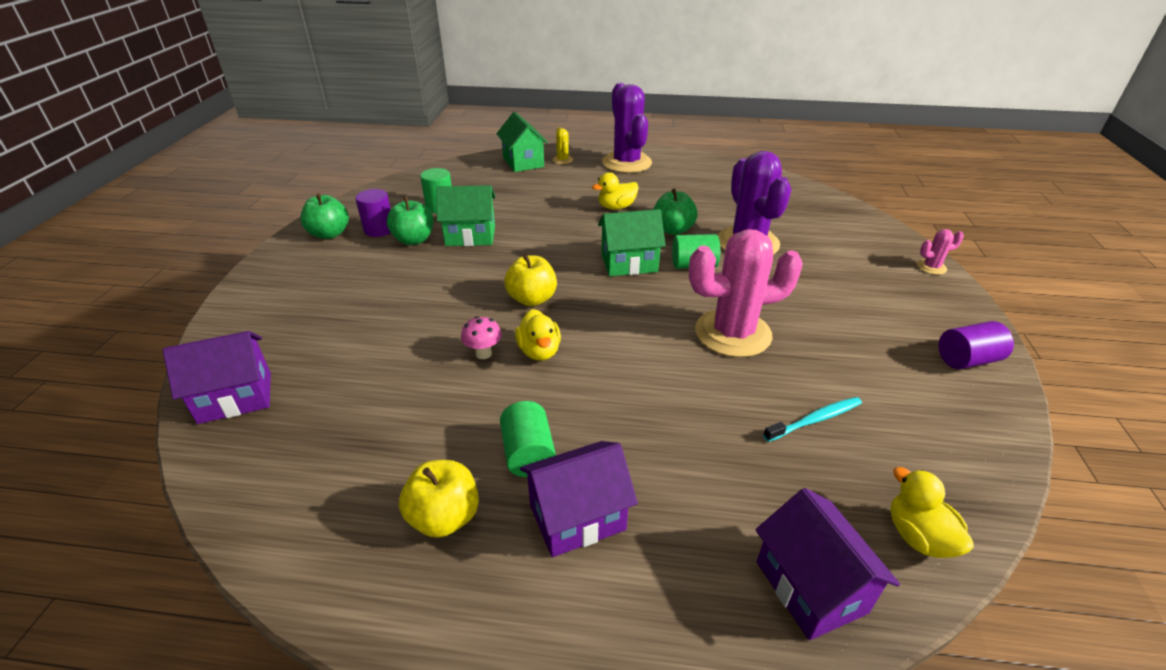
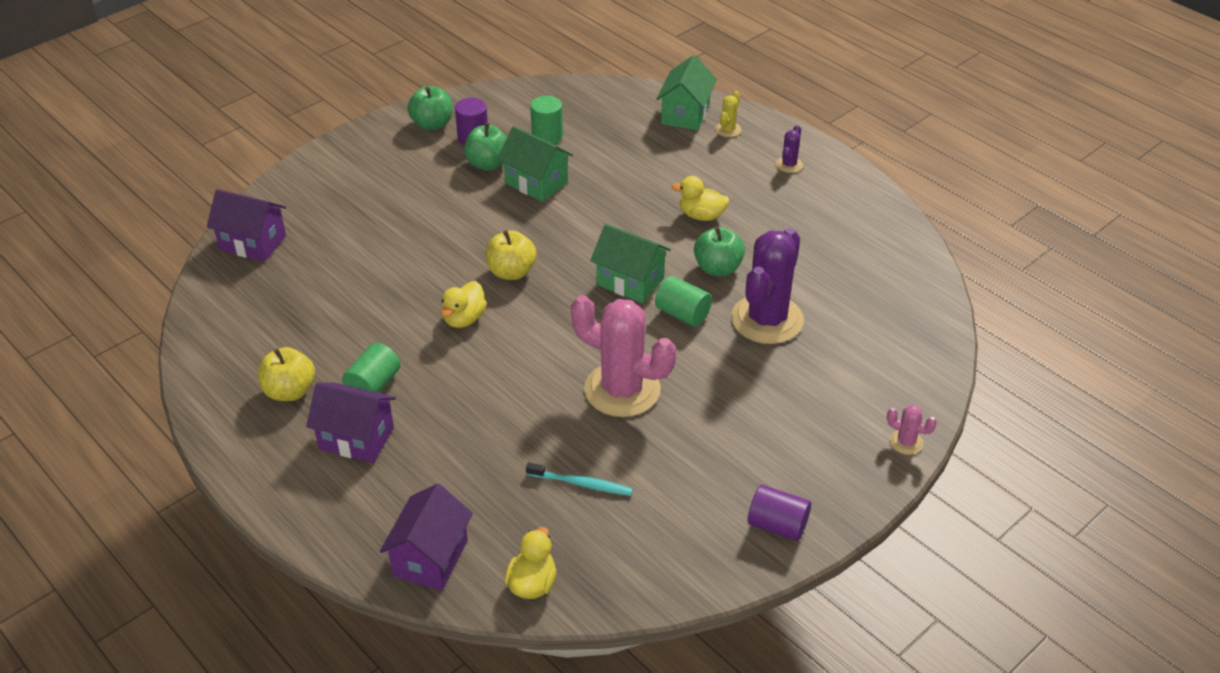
camera: 40 degrees right, 5 degrees up
pink mushroom [461,316,502,359] -> none
purple cactus [602,83,652,173] -> purple cactus [776,125,803,173], size x0.42

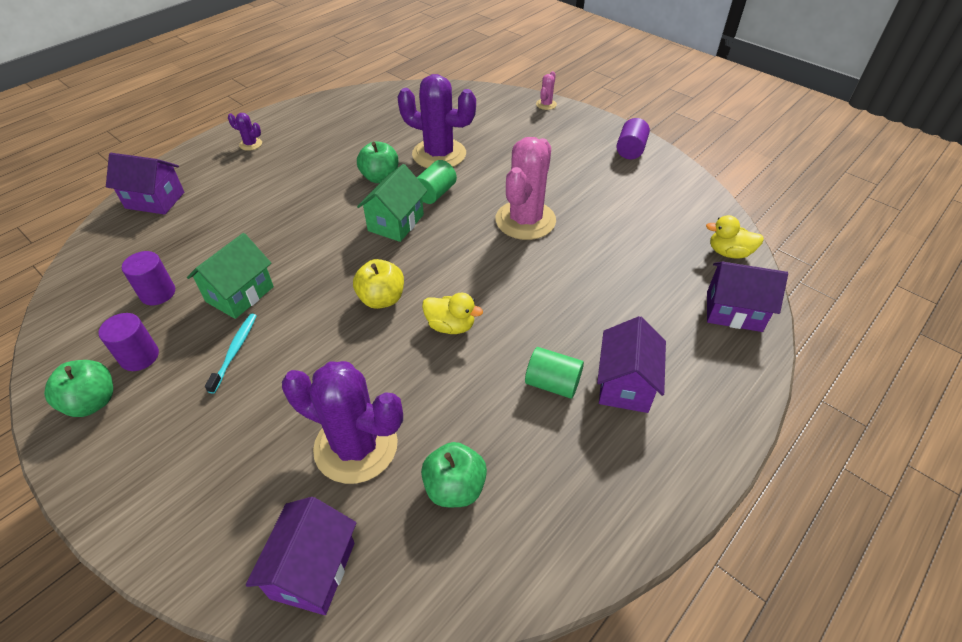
camera: 95 degrees left, 5 degrees up
yellow apple [258,347,315,401] -> none
green apple [464,123,507,171] -> green apple moved to [421,442,487,507]
turquoise toothbrush [526,462,633,496] -> turquoise toothbrush moved to [205,314,257,394]
green cylinder [530,96,563,144] -> purple cylinder [122,251,175,305]
green house [656,55,717,131] -> purple house [106,153,184,215]
yellow duck [672,176,729,221] -> none
yellow cactus [715,91,741,137] -> none
none -> purple cactus [282,361,403,484]

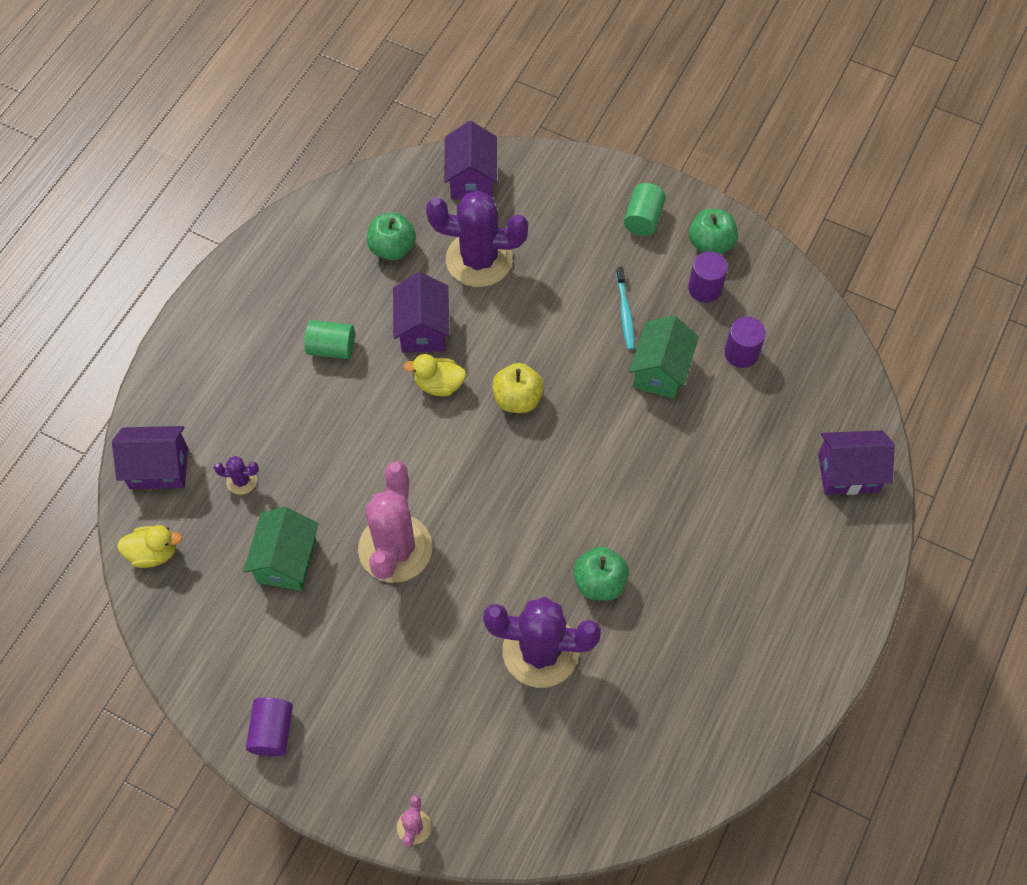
camera: 165 degrees right, 15 degrees up
purple cactus [228,113,262,151] -> purple cactus moved to [214,456,259,495]
green house [357,164,428,242] -> green house moved to [244,507,318,591]
green cylinder [417,160,457,204] -> green cylinder moved to [624,183,666,236]
purple house [597,316,666,413] -> purple house moved to [393,272,450,353]

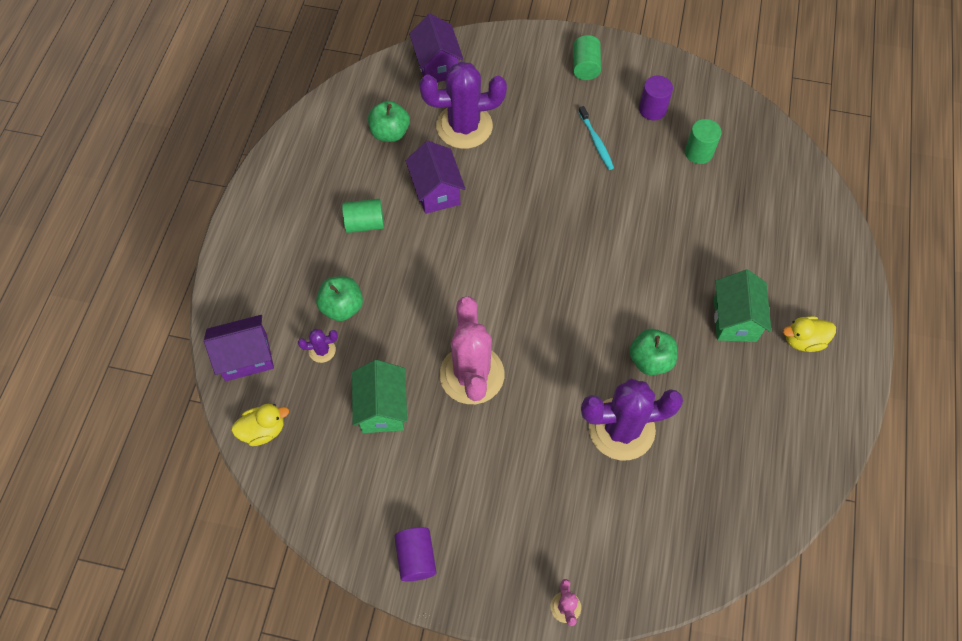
camera: 15 degrees left, 0 degrees up
yellow duck [403,354,466,396] -> yellow duck moved to [783,316,836,352]
yellow apple [492,363,544,413] -> none
green house [629,315,699,399] -> green house moved to [714,270,772,342]
green apple [689,208,738,254] -> green apple moved to [316,276,363,321]
purple cylinder [724,317,766,368] -> green cylinder [685,119,721,164]
purple house [818,430,895,495] -> none

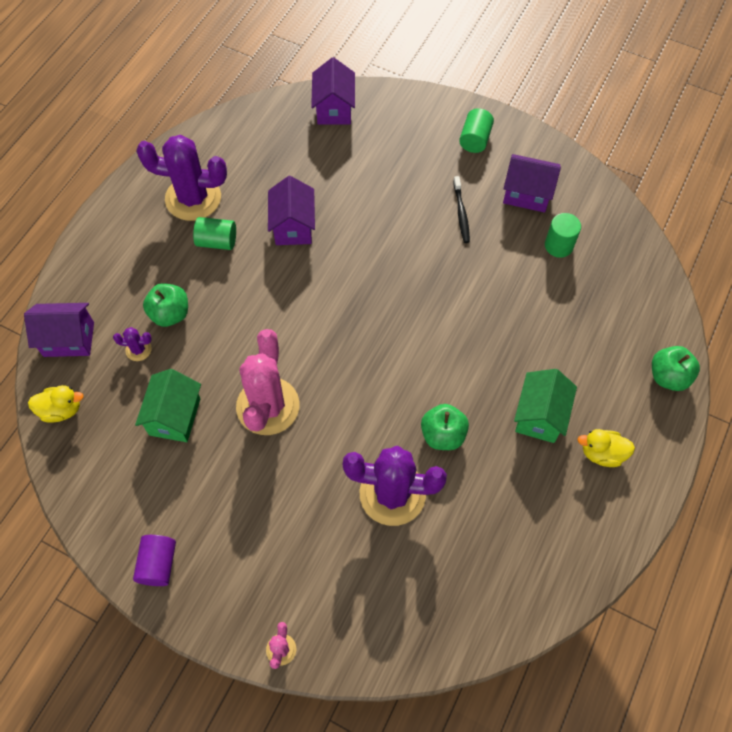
camera: 15 degrees right, 0 degrees up
green apple [368,101,410,142] -> green apple moved to [652,346,700,391]
purple cactus [419,61,507,149] -> purple cactus moved to [136,135,227,221]
turquoise toothbrush [579,106,614,170] -> black toothbrush [453,176,470,243]
purple cylinder [639,76,673,120] -> purple house [503,154,561,213]

